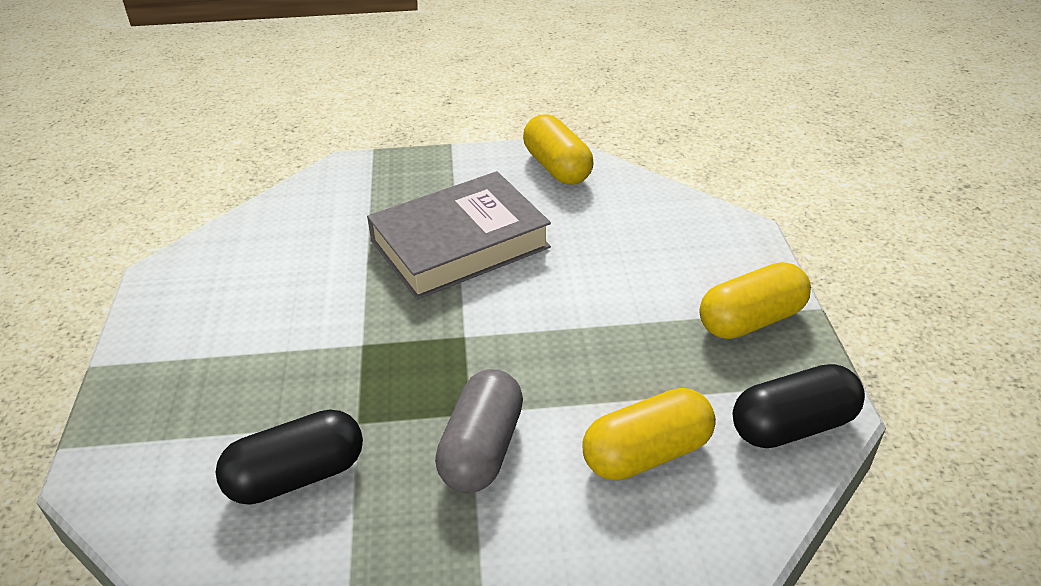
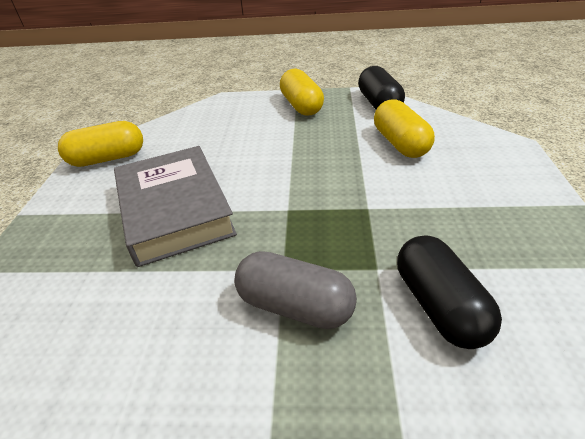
camera: 80 degrees left, 0 degrees up
grey capsule [435,369,523,493] -> grey capsule moved to [234,251,357,329]

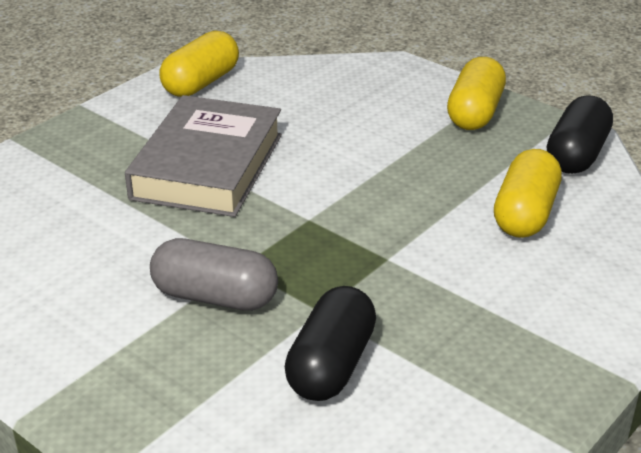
camera: 35 degrees right, 5 degrees down
yellow capsule [58,121,143,167] -> yellow capsule turned 75 degrees counterclockwise [159,31,239,97]
grey capsule [234,251,357,329] -> grey capsule turned 45 degrees counterclockwise [150,238,278,311]

